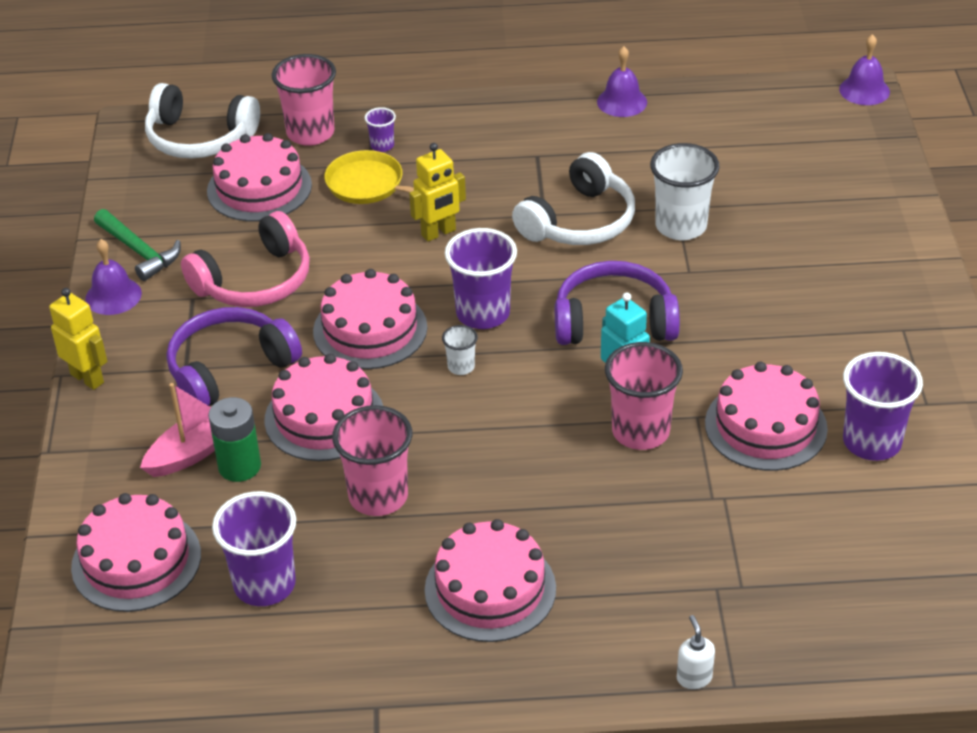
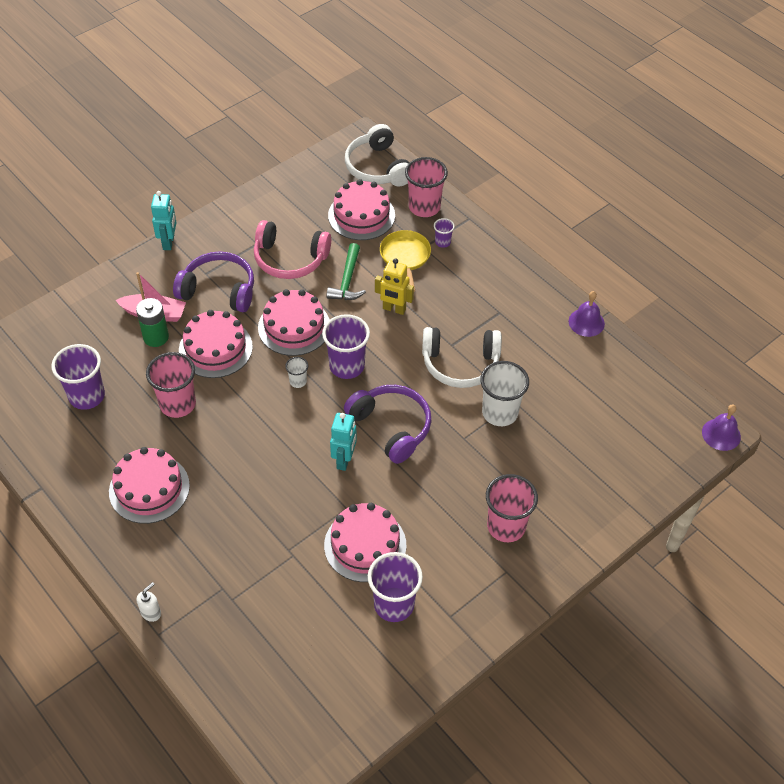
camera: 50 degrees right, 10 degrees up
yellow robot [49,288,107,390] -> turquoise robot [151,191,177,250]
pink cake [71,493,201,612] -> none
purple bell [85,239,142,315] -> none
green hammer [94,209,181,281] -> green hammer moved to [327,243,366,300]
pink cup [605,342,683,450] -> pink cup moved to [486,474,538,542]

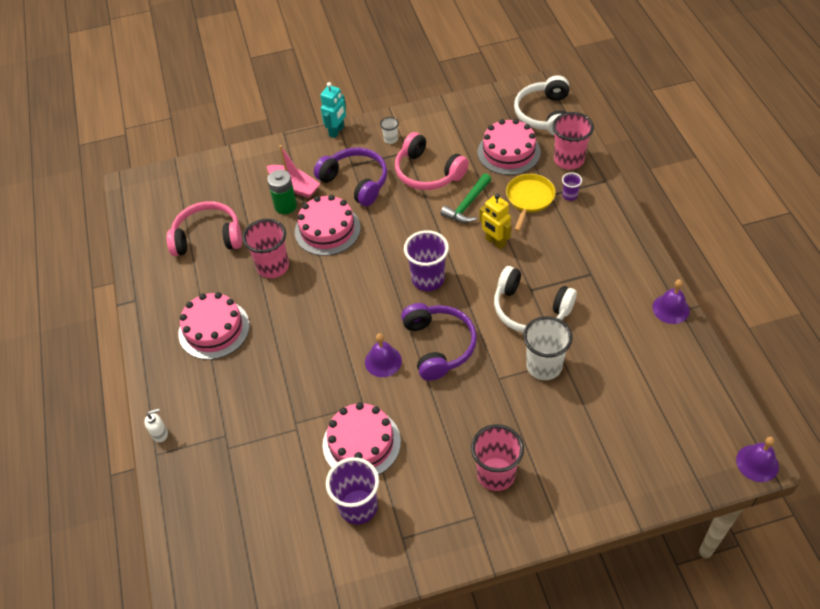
camera: 30 degrees right, 0 degrees up
purple cup [51,344,105,410] -> pink headphones [166,201,242,256]
pink cake [258,289,330,356] -> none
white cup [285,357,308,388] -> white cup moved to [380,117,399,144]
turquoise robot [330,413,357,471] -> purple bell [365,333,402,377]

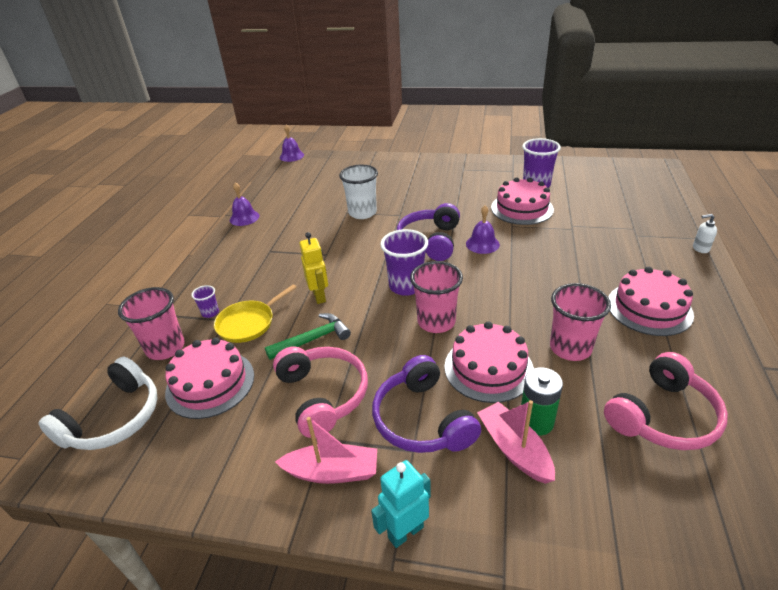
camera: 155 degrees left, 15 degrees down
pink headphones [166,201,242,256] -> pink headphones turned 60 degrees counterclockwise [604,352,728,450]
white cup [380,117,399,144] -> pink boat [275,417,377,484]
pink cup [471,424,524,491] -> pink cup moved to [410,261,463,333]
white headphones [494,266,577,333] -> none

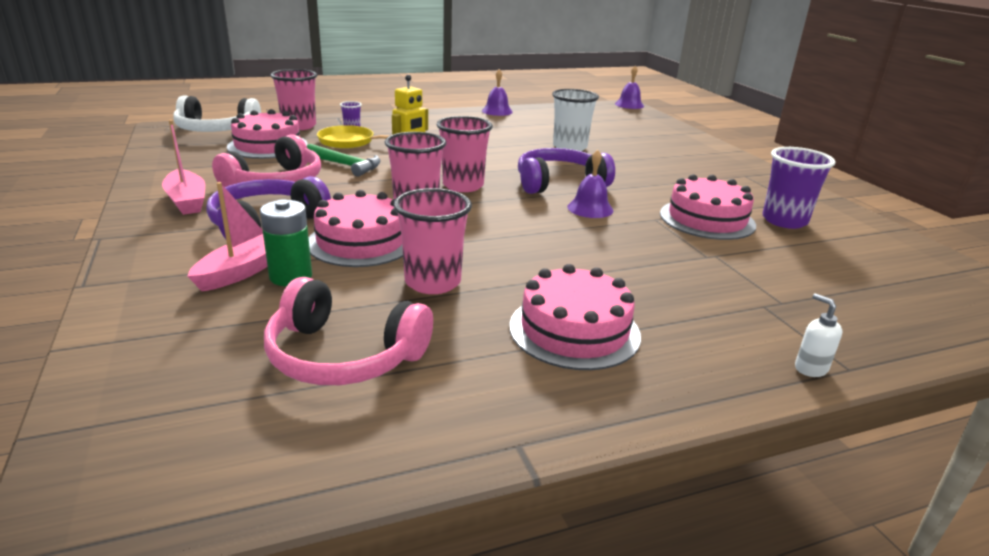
camera: 55 degrees right, 10 degrees down
turquoise robot [371,460,431,548] -> none
purple cup [380,229,428,296] -> pink cup [437,116,493,192]

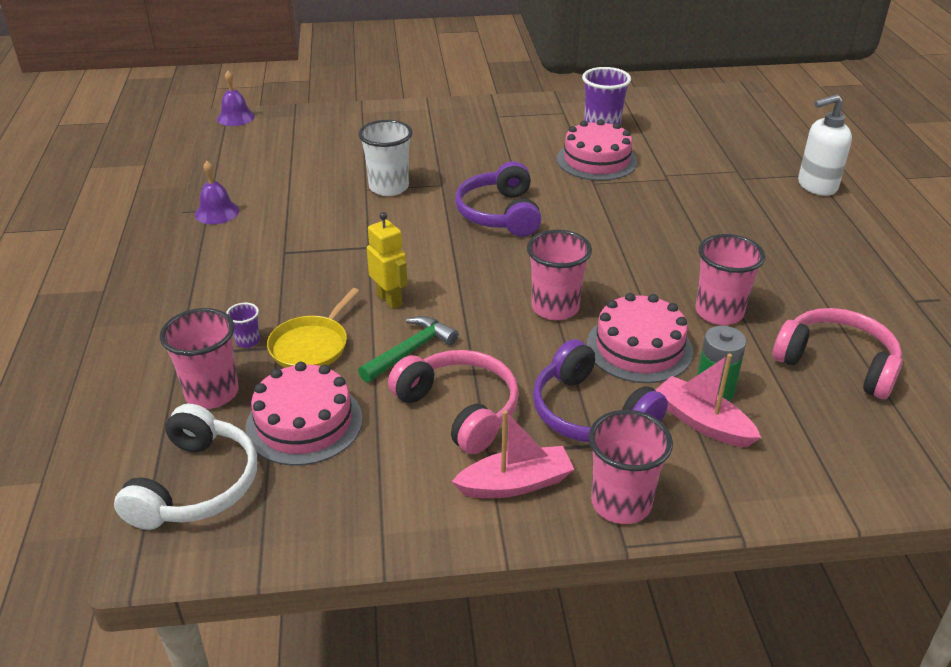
camera: 75 degrees left, 10 degrees up
pink headphones [264,277,433,385] -> pink headphones turned 90 degrees counterclockwise [773,308,902,399]
pink cup [437,116,493,192] -> pink cup moved to [589,410,673,524]
pink cake [509,264,641,370] -> none
purple bell [567,150,613,218] -> none
white soap dispenser [795,293,842,377] -> white soap dispenser [798,94,852,196], size x2.05

